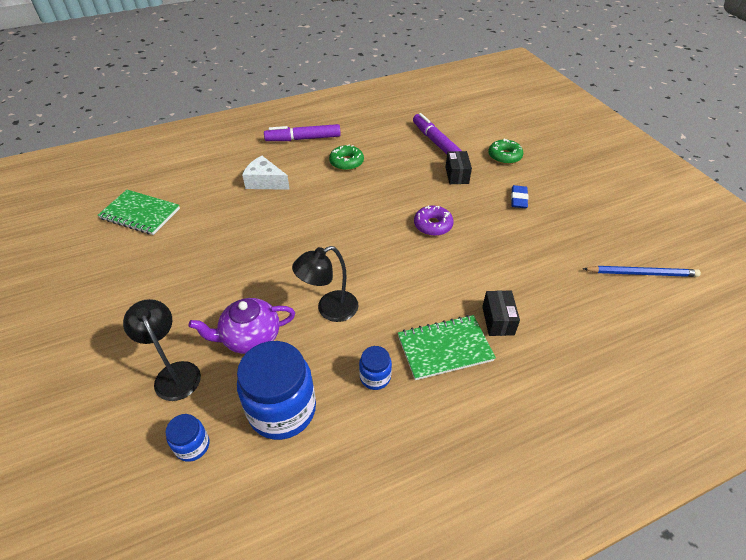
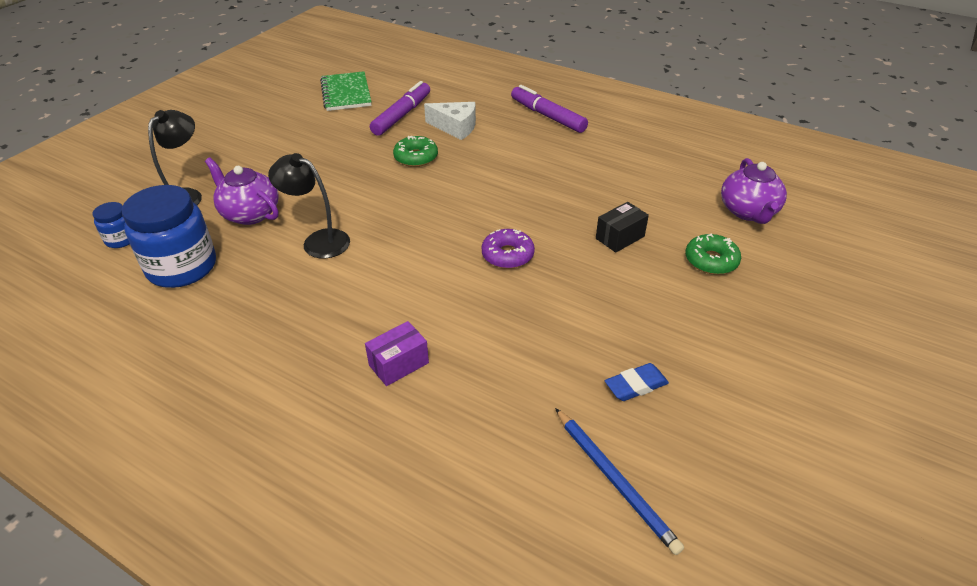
camera: 55 degrees right, 5 degrees down
white cheese [242,156,290,190] -> white cheese turned 120 degrees clockwise [424,102,476,140]
green donut [329,145,364,171] -> green donut moved to [393,136,438,167]
blue jar [359,346,392,390] -> none
green notebook [398,315,496,380] -> none
purple marker [413,113,462,154] -> purple marker moved to [370,81,430,136]
black box [482,290,520,336] -> purple box [365,321,429,386]
blue eraser [511,185,528,208] -> blue eraser moved to [605,363,669,401]
none -> purple teapot [721,158,787,224]

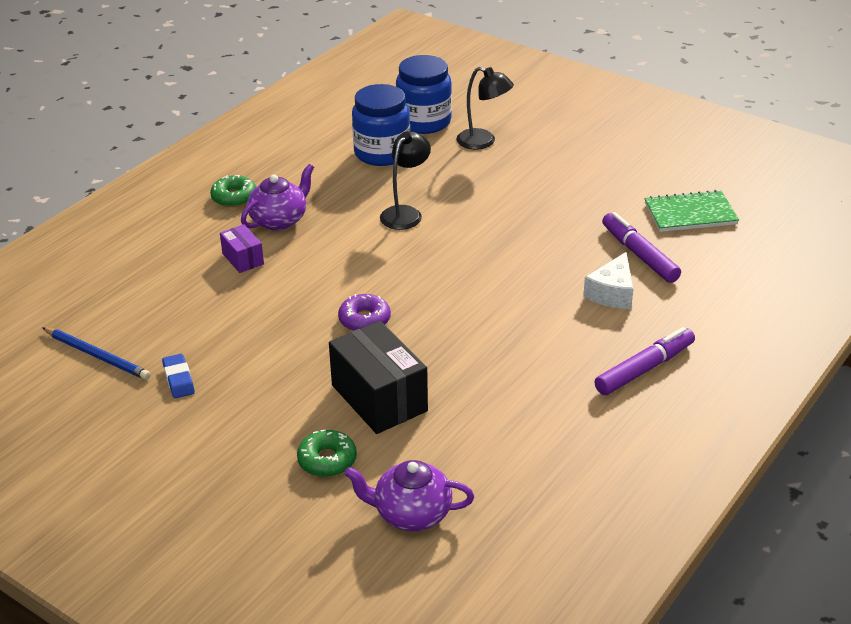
camera: 95 degrees right, 5 degrees down
blue jar [92,202,130,248] -> blue jar [396,55,452,134], size x2.08
purple teapot [205,158,279,225] -> purple teapot moved to [241,164,314,231]
purple marker [370,81,430,136] -> purple marker turned 150 degrees counterclockwise [602,212,681,283]
green donut [393,136,438,167] -> green donut moved to [210,175,256,207]
blue pencil [555,408,684,555] -> blue pencil turned 120 degrees counterclockwise [42,327,151,380]
black box [596,202,649,253] -> black box [329,321,428,434], size x1.93

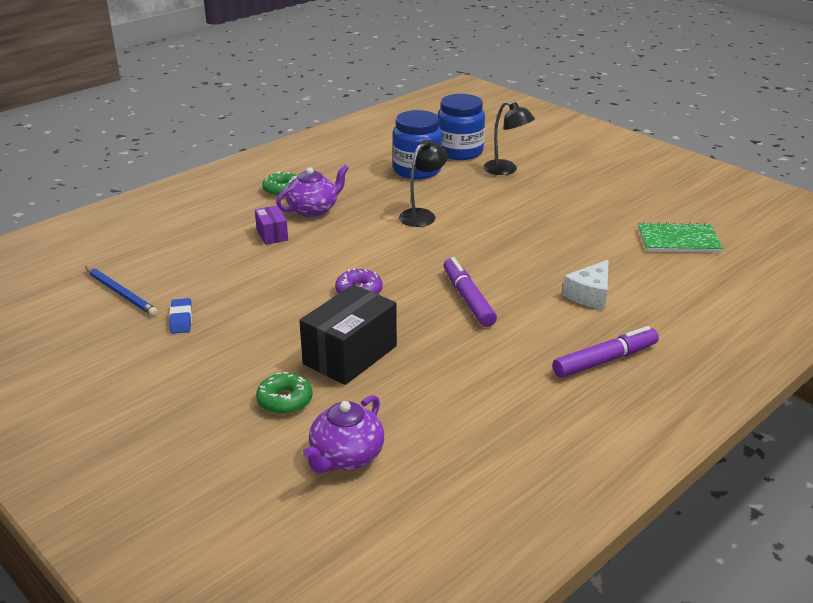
camera: 10 degrees right, 5 degrees down
black box [329,321,428,434] -> black box turned 60 degrees clockwise [299,284,397,385]
purple teapot [344,460,474,531] -> purple teapot turned 75 degrees counterclockwise [303,395,384,473]
purple marker [602,212,681,283] -> purple marker moved to [443,257,497,327]

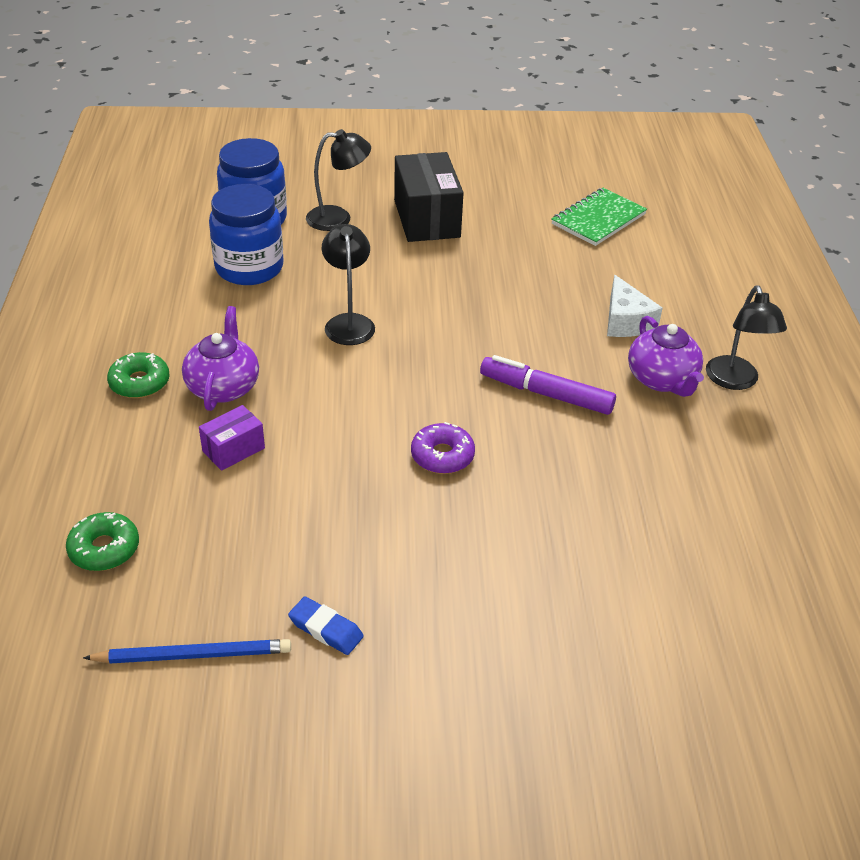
camera: 50 degrees left, 10 degrees up
purple box [255,206,288,245] -> purple box turned 60 degrees counterclockwise [199,405,265,471]
green donut [256,372,313,415] -> green donut moved to [66,512,139,571]
black box [299,284,397,385] -> black box moved to [394,152,463,242]
purple teapot [303,395,384,473] -> purple teapot moved to [628,316,704,397]
purple marker [553,326,659,378] -> black lamp [706,285,787,390]

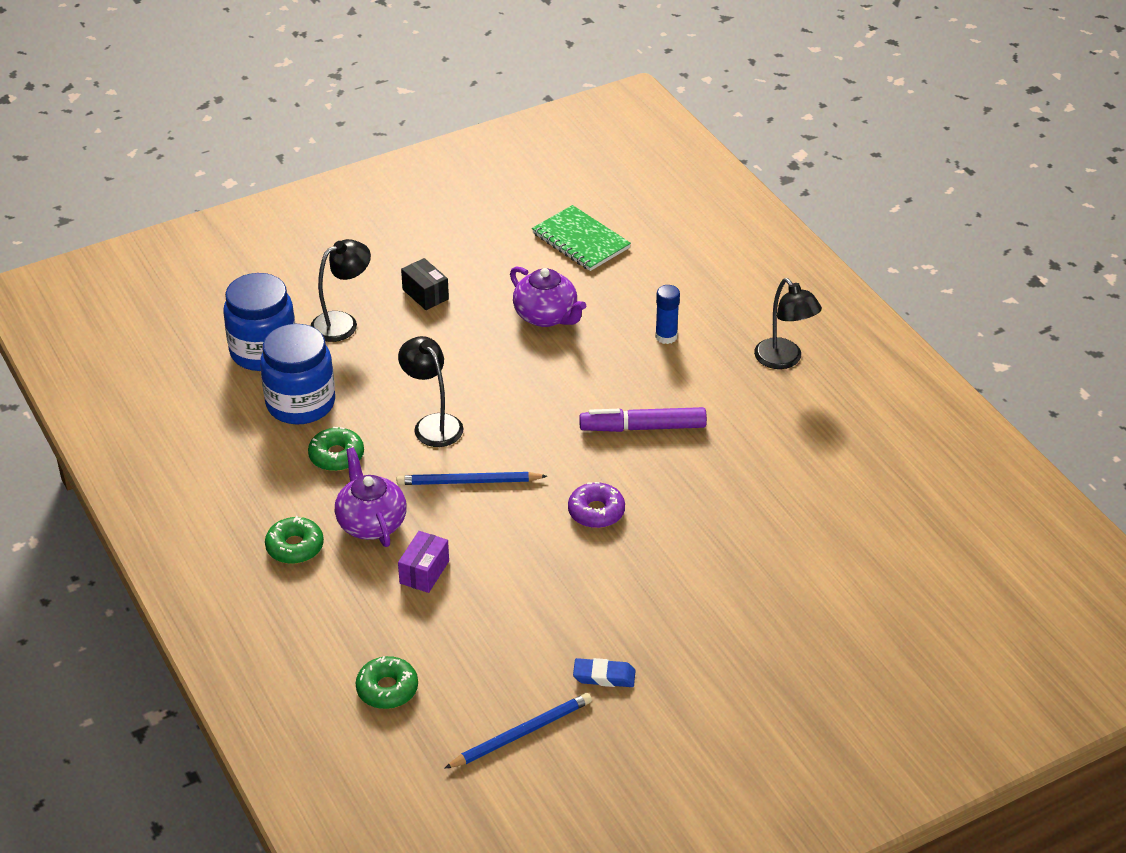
camera: 25 degrees left, 0 degrees up
black box [394,152,463,242] -> black box [401,258,449,310], size x0.52
green notebook [552,188,647,246] -> green notebook turned 60 degrees counterclockwise [532,205,631,271]
white cheese [607,275,663,337] -> blue glue stick [655,285,680,344]
purple teapot [628,316,704,397] -> purple teapot moved to [510,266,586,327]
none -> green donut [308,427,364,471]
none -> blue pencil [397,472,547,485]

